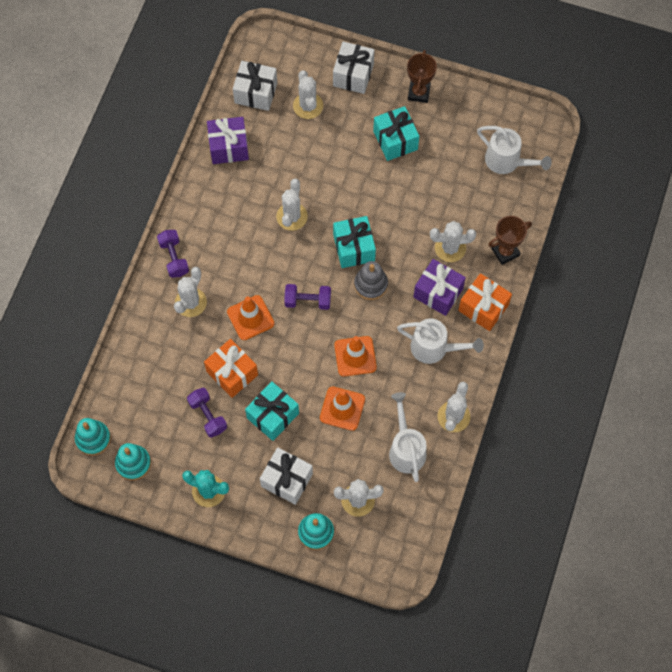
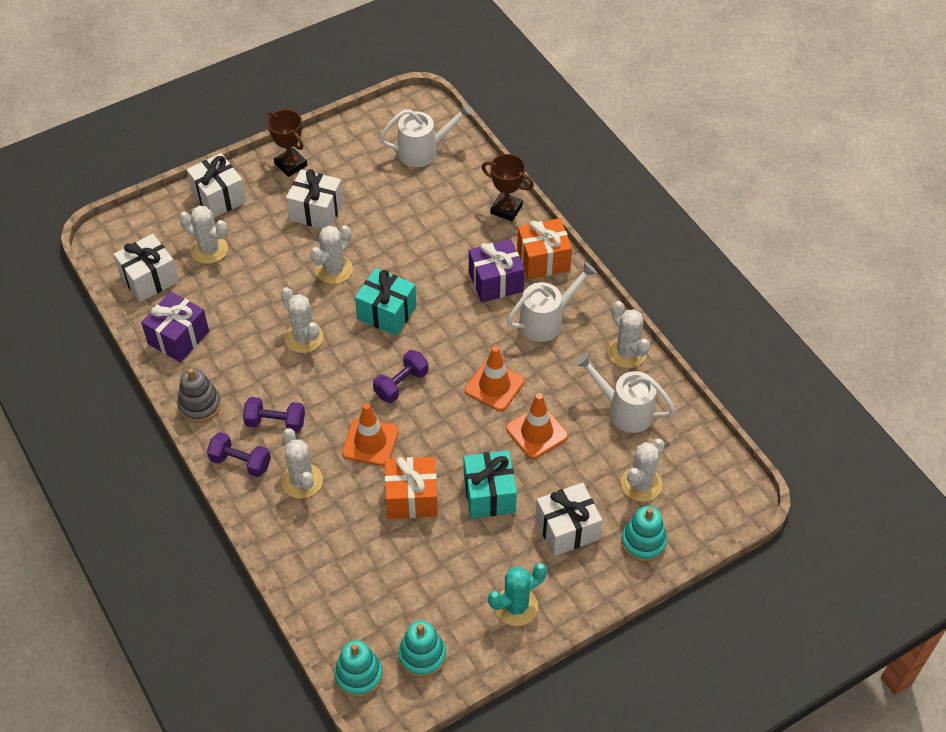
camera: 50 degrees left, 15 degrees down
purple dumbbell [187,388,227,438] -> purple dumbbell moved to [243,397,305,433]
grey stacking toy [354,261,388,300] -> grey stacking toy moved to [177,368,221,423]
turquoise gift [373,106,419,161] -> white gift [286,169,344,229]
white cactus [430,221,476,262] -> white cactus moved to [310,225,353,284]
brown trophy [488,216,532,265] -> brown trophy turned 75 degrees counterclockwise [482,154,534,221]

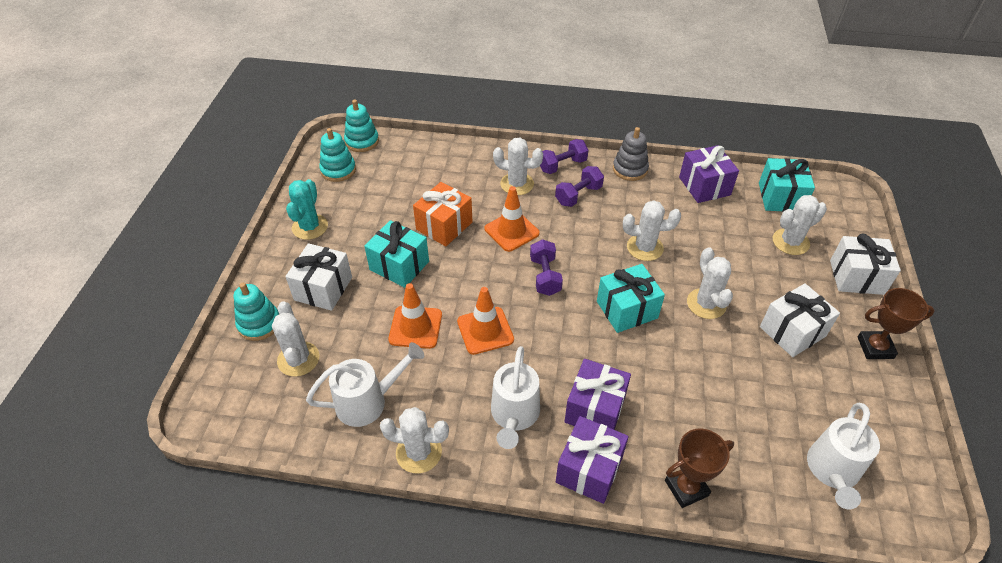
camera: 130 degrees right, 5 degrees down
white gift [114,234,179,302] -> turquoise gift [759,158,815,212]
orange gift [517,218,572,279] -> purple gift [556,416,629,504]

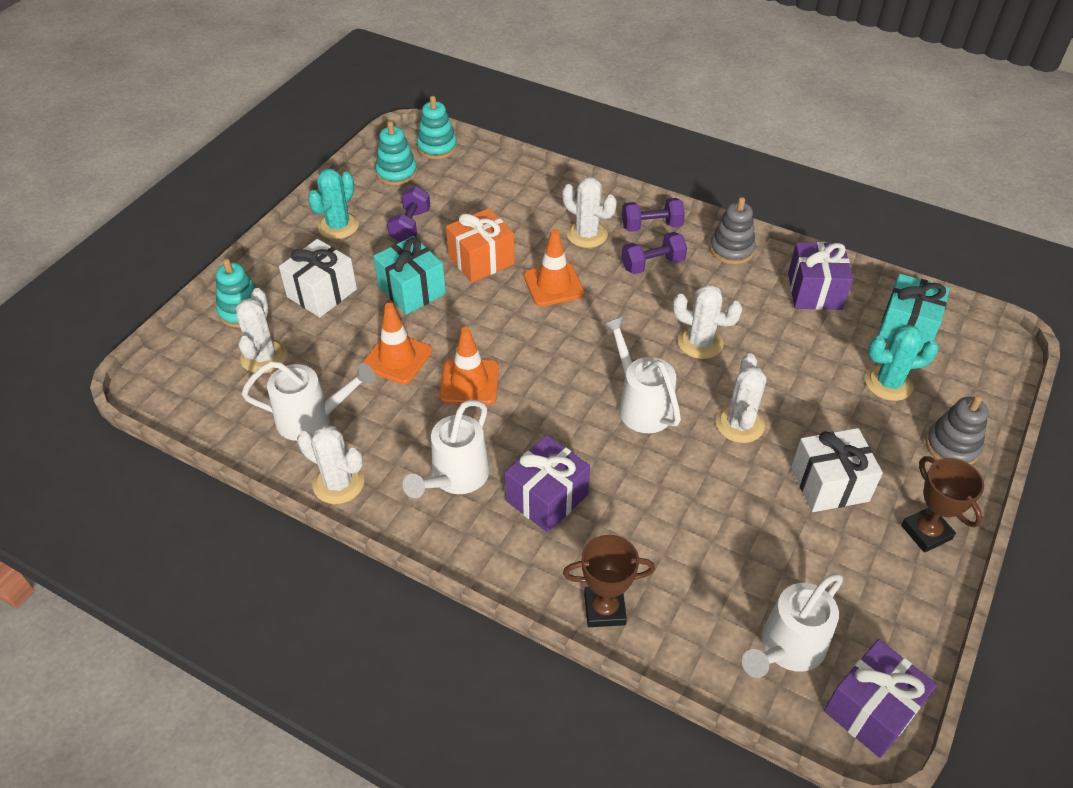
camera: 20 degrees right, 0 degrees up
purple dumbbell [530,239,563,296] -> purple dumbbell moved to [387,186,430,242]
purple gift [556,416,629,504] -> purple gift moved to [824,639,937,758]
turquoise gift [597,264,665,333] -> white watering can [604,316,681,433]
white cactus [773,195,827,255] -> turquoise cactus [865,324,939,401]
white gift [830,234,901,295] -> grey stacking toy [925,395,989,465]
brown trophy [858,288,935,359] -> brown trophy turned 45 degrees clockwise [901,456,984,553]

